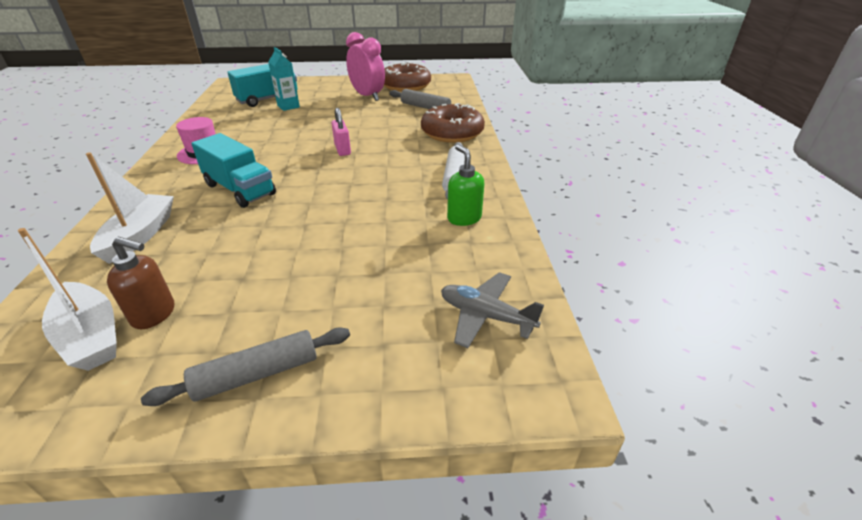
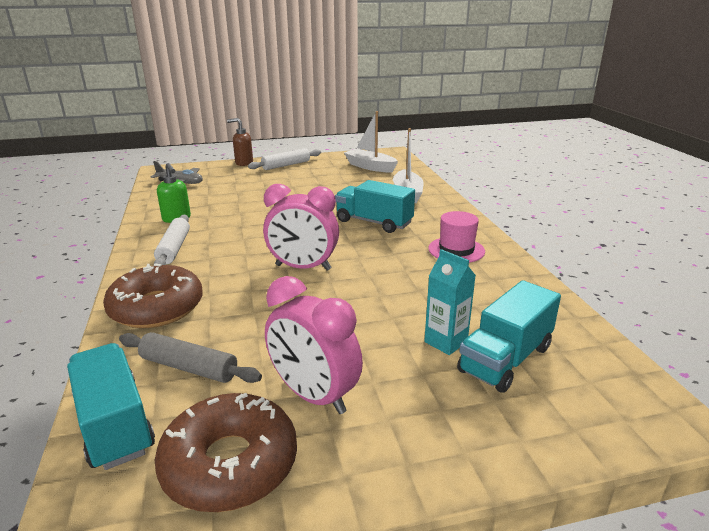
camera: 170 degrees right, 10 degrees down
brown soap dispenser [107,236,174,329] -> brown soap dispenser moved to [227,118,253,166]
grey rolling pin [141,327,350,406] -> white rolling pin [248,148,321,170]
pink padlock [332,108,351,156] -> pink clock [263,184,339,271]
none -> turquoise truck [67,343,155,470]

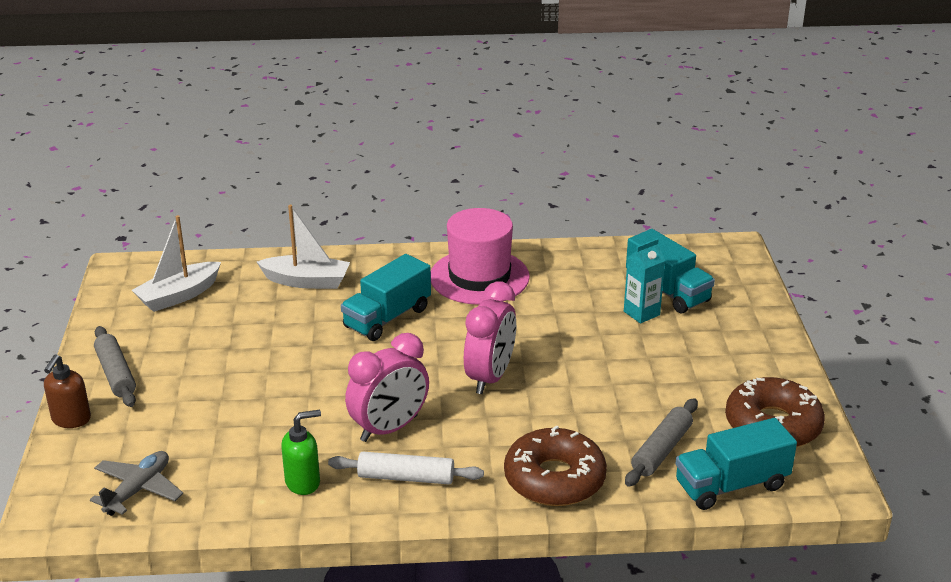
camera: 80 degrees left, 5 degrees up
white rolling pin [248,148,321,170] -> grey rolling pin [94,326,136,407]
pink clock [265,276,363,414] -> pink clock moved to [345,333,429,442]
pink hat [428,211,485,263] -> pink hat [431,208,530,305], size x1.65

